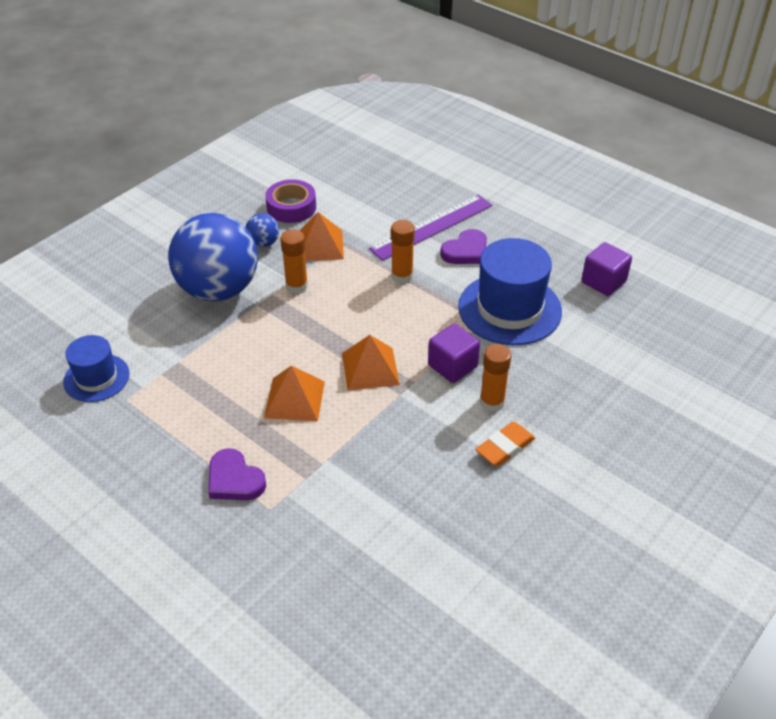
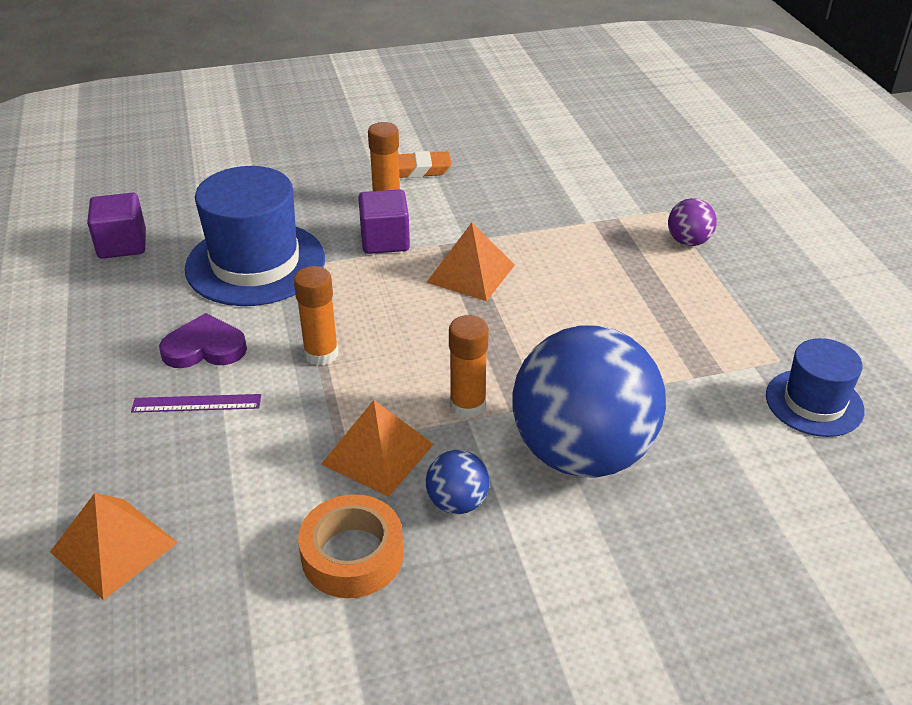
camera: 145 degrees left, 5 degrees down
purple heart [208,448,266,500] -> purple ball [668,198,717,246]
orange pyramid [264,366,325,422] -> orange pyramid moved to [50,493,178,600]
purple tape [265,179,316,223] -> orange tape [298,494,404,598]
purple ruler [369,195,492,261] -> purple ruler [131,394,261,412], size x0.51

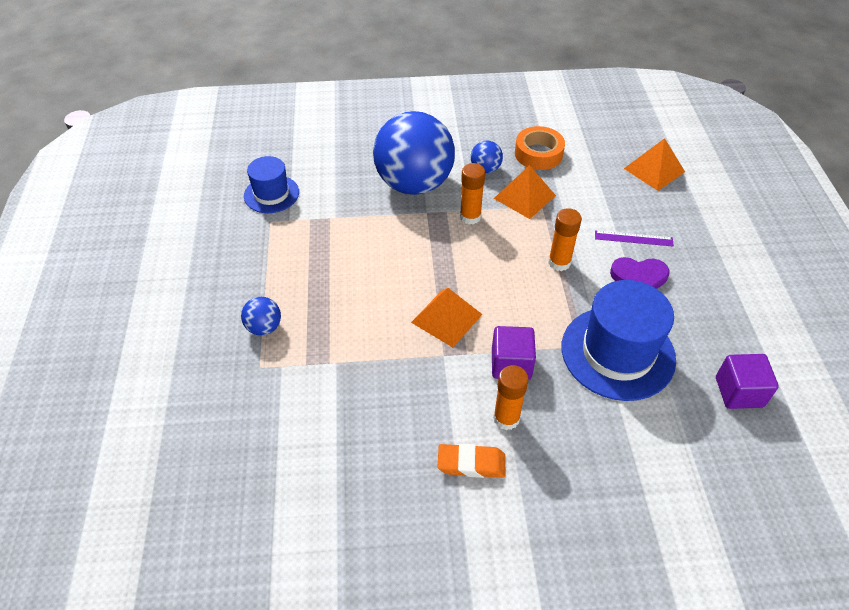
camera: 170 degrees left, 10 degrees up
purple ball [668,198,717,246] -> blue ball [241,297,281,336]

